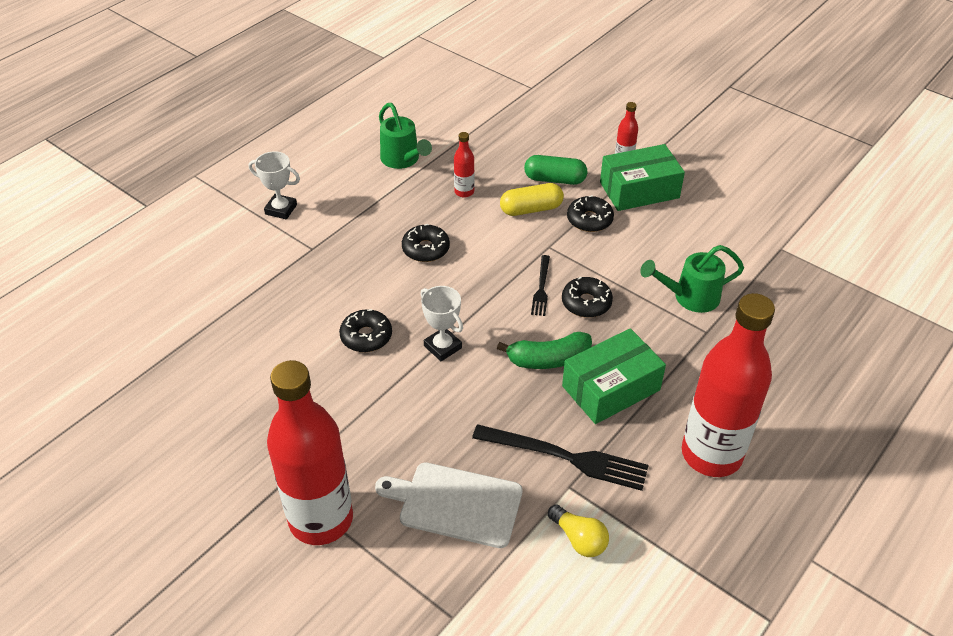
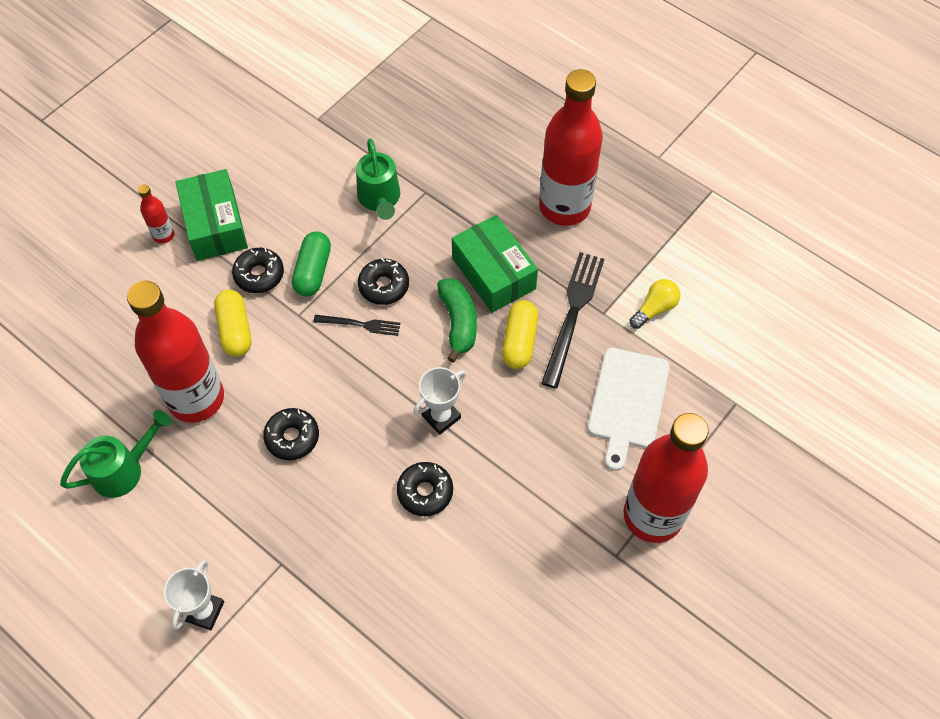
camera: 90 degrees left, 15 degrees up
red bottle [454,132,475,197] -> red bottle [127,281,224,423], size x2.41
green capsule [524,155,587,185] -> green capsule moved to [292,231,331,297]
none -> yellow capsule [502,300,538,369]

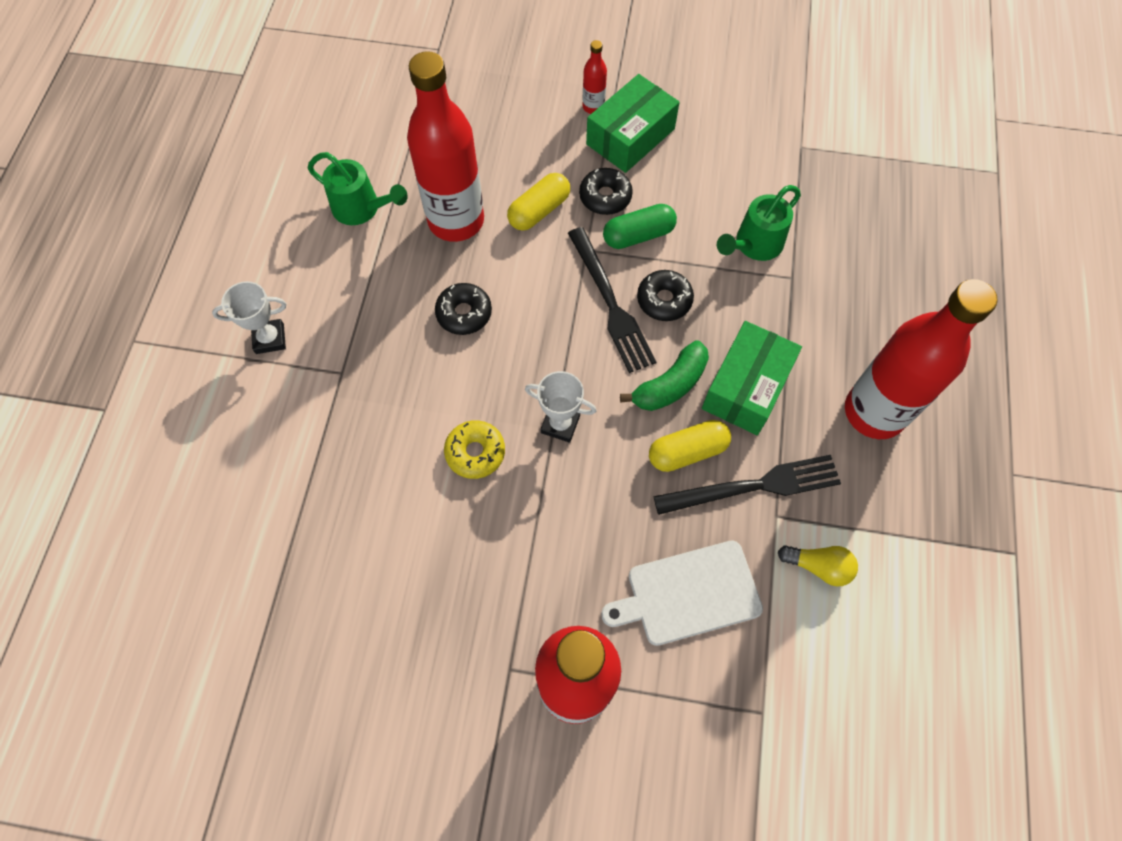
camera: 60 degrees right, 5 degrees up
black fork [313,315,400,336] -> black fork [568,227,656,373], size x1.84
black donut [397,462,453,516] -> yellow donut [444,420,505,479]

